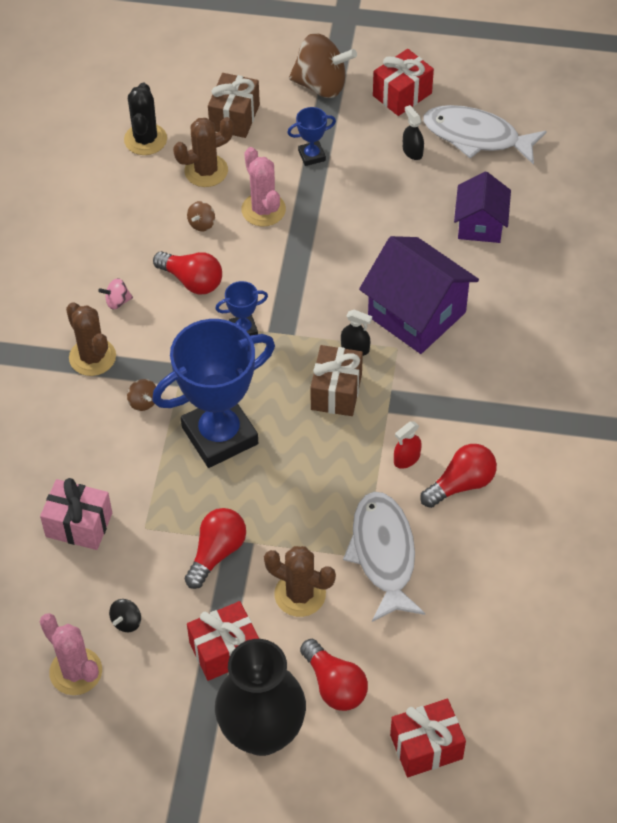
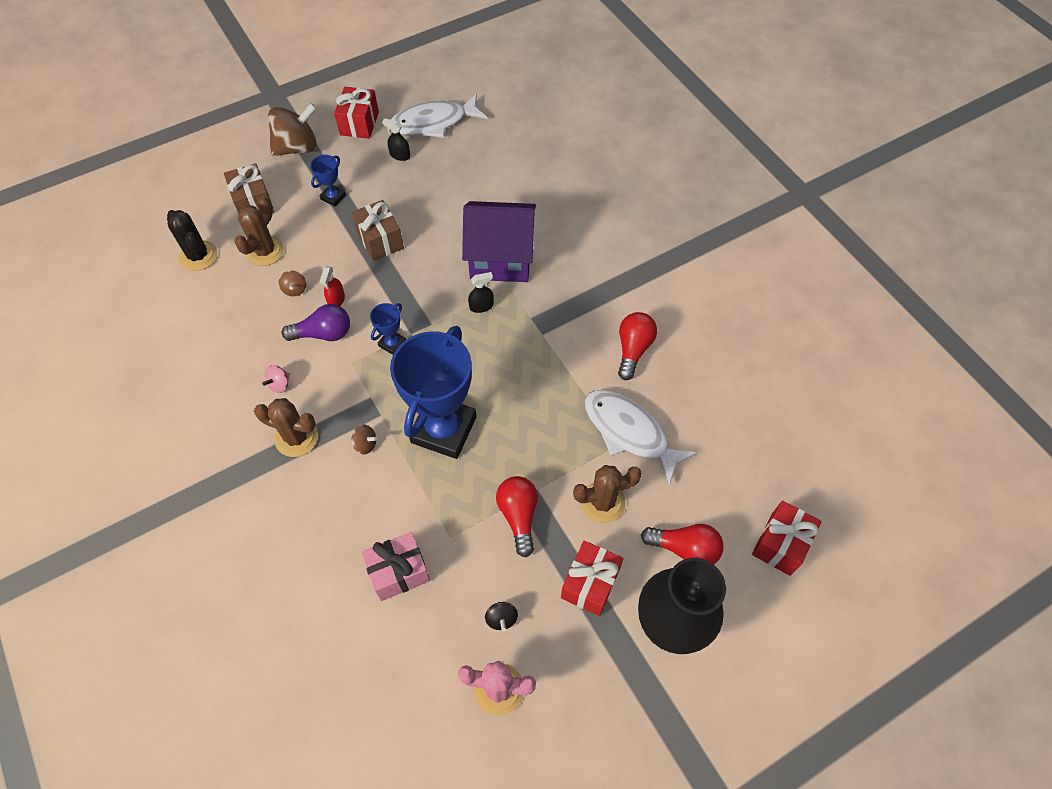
camera: 40 degrees left, 5 degrees up
red light bulb [153,251,222,294] -> purple light bulb [281,304,350,341]
pink cactus [241,147,286,227] -> none
brown gift [310,345,363,416] -> brown gift moved to [352,200,404,261]
red spray bottle [394,421,422,469] -> red spray bottle moved to [320,266,345,306]
purple house [454,172,511,243] -> none

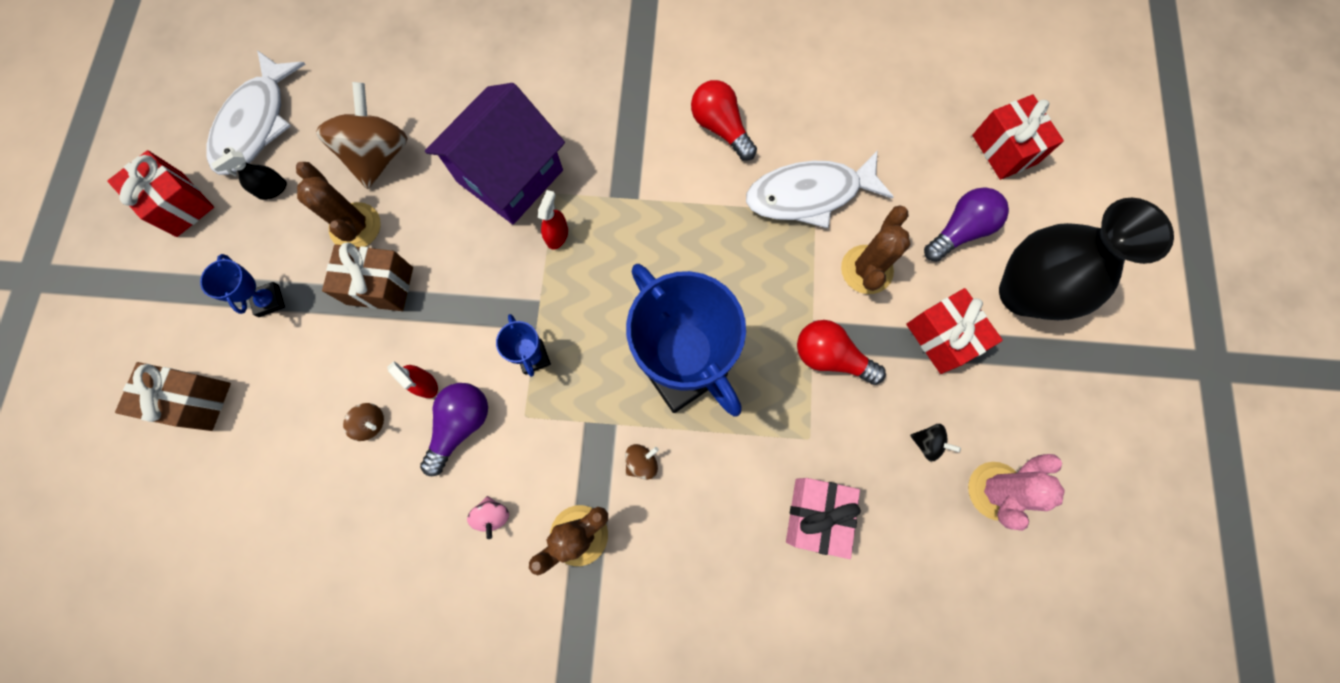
camera: 55 degrees left, 15 degrees up
black cactus [167,210,218,271] -> none
brown cactus [234,197,284,266] -> brown cactus moved to [296,162,381,247]
brown spinning top [268,103,317,156] -> brown spinning top moved to [316,82,408,189]
black spray bottle [468,272,494,313] -> red spray bottle [538,190,568,250]
red light bulb [641,524,724,564] -> purple light bulb [924,187,1009,262]

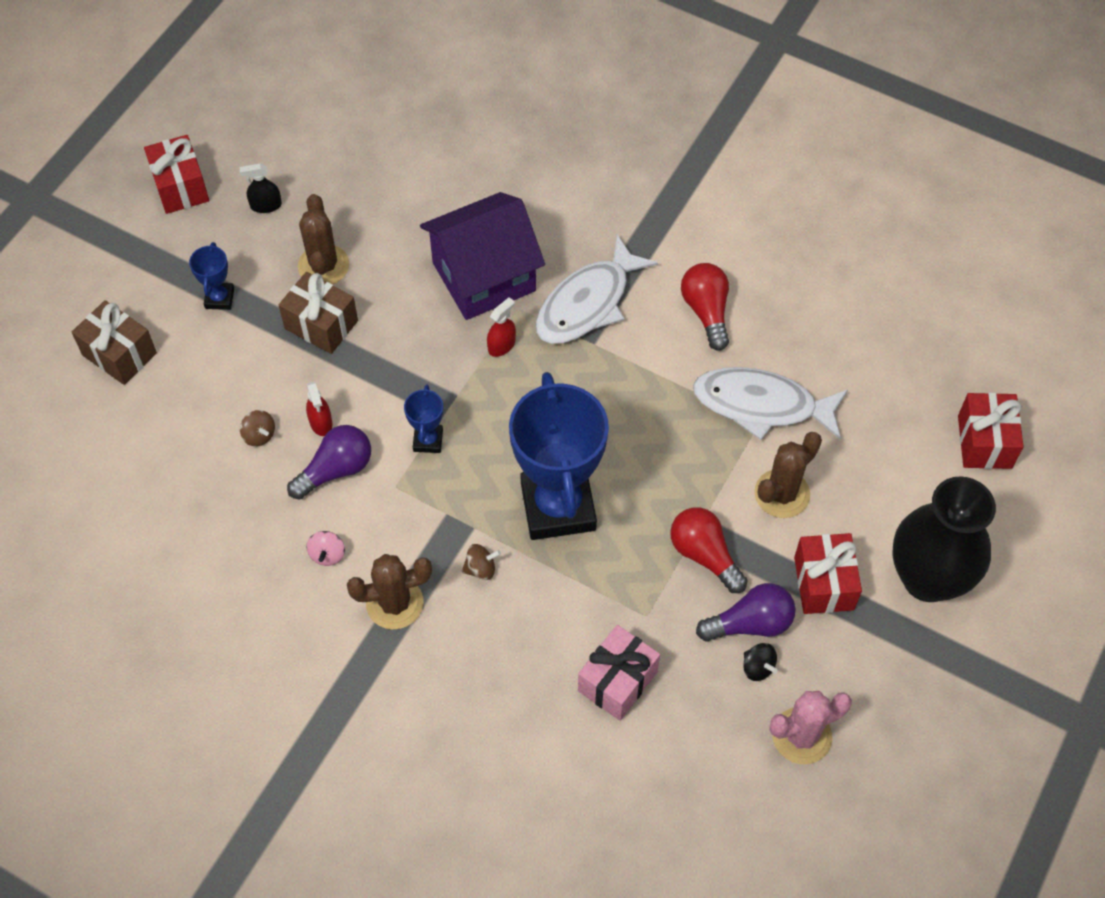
camera: 25 degrees right, 15 degrees down
white fish [206,50,306,175] -> white fish moved to [536,235,658,344]
brown spinning top [316,82,408,189] -> none
purple light bulb [924,187,1009,262] -> purple light bulb moved to [696,583,795,642]

